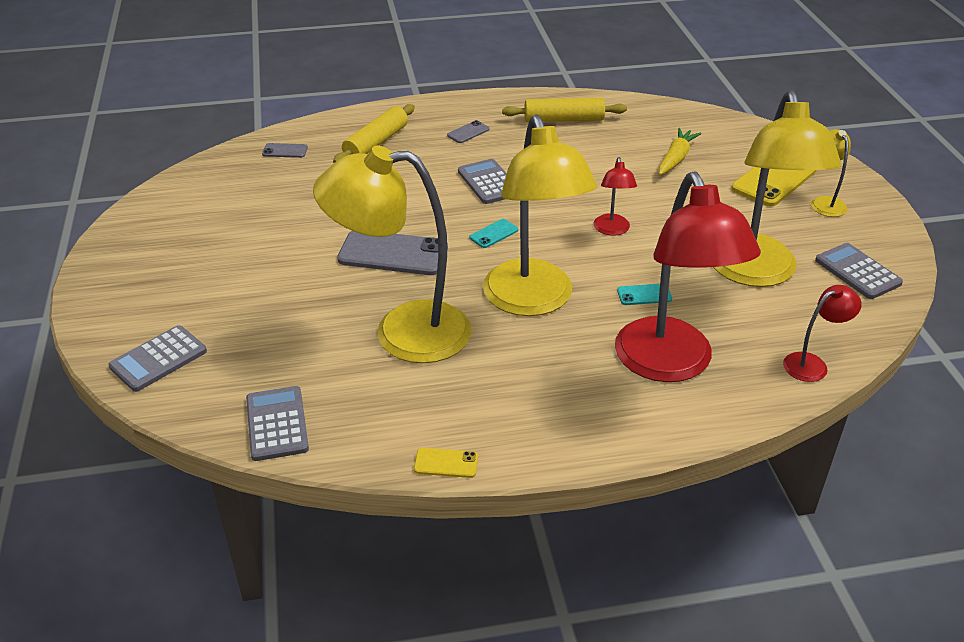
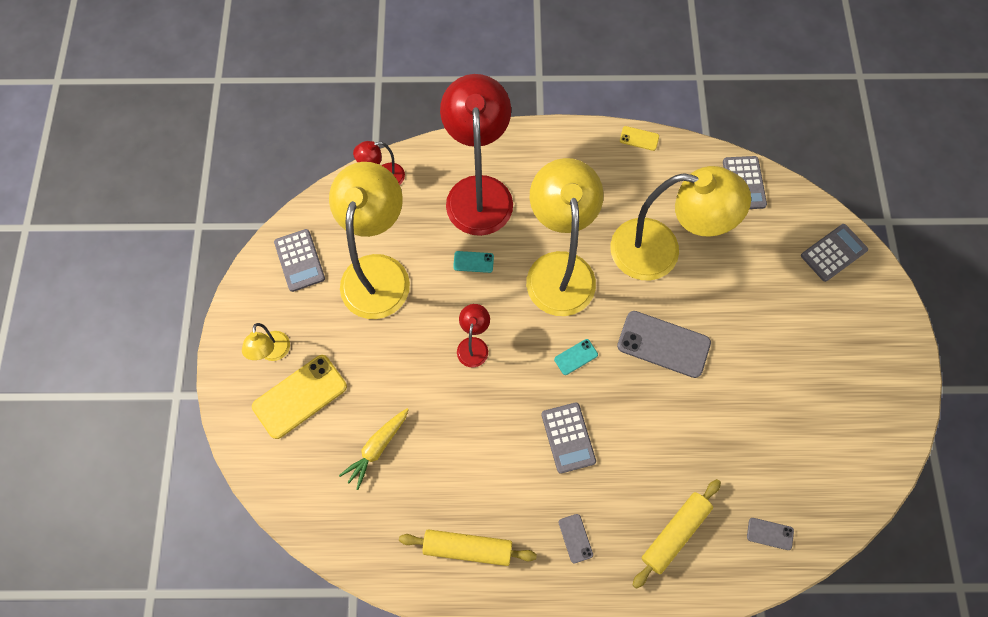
camera: 170 degrees left, 30 degrees up
grey phone [447,120,490,143] -> grey phone turned 75 degrees counterclockwise [558,514,593,563]

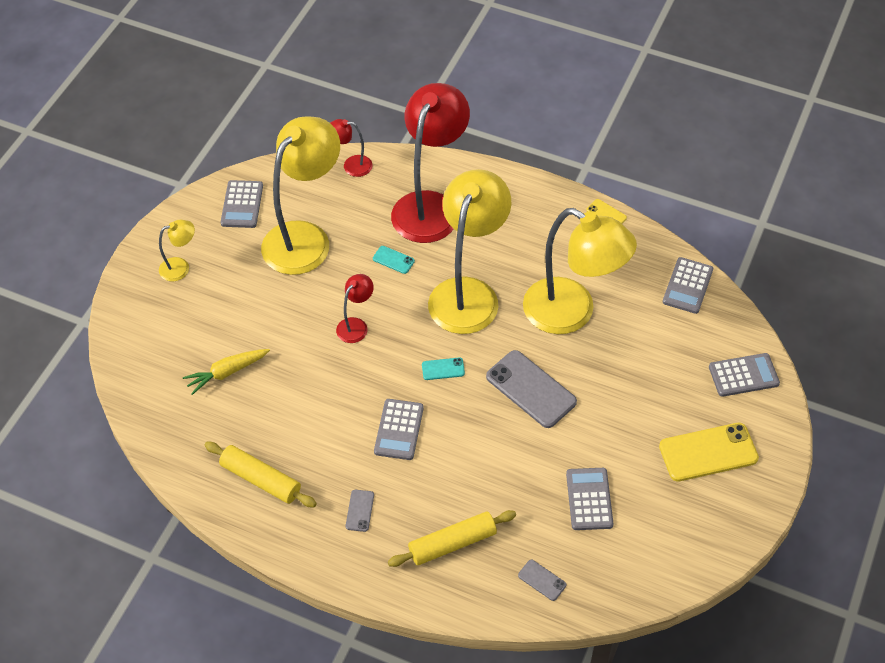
camera: 25 degrees right, 15 degrees down
yellow lamp [242,323,290,361] -> yellow lamp turned 135 degrees counterclockwise [159,220,195,281]
yellow phone [252,355,347,439] -> yellow phone moved to [659,423,759,482]
none -> grey calculator [566,468,613,530]

